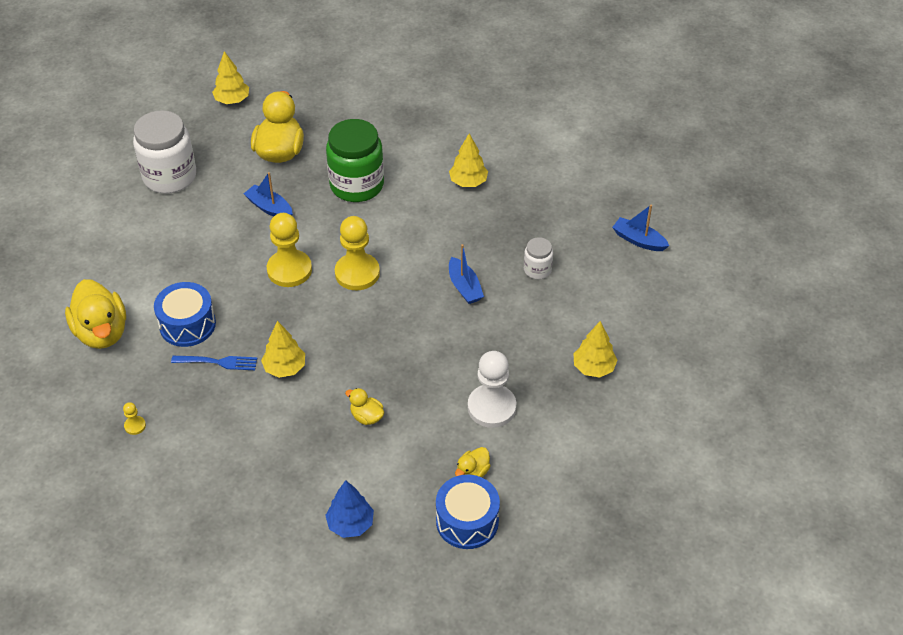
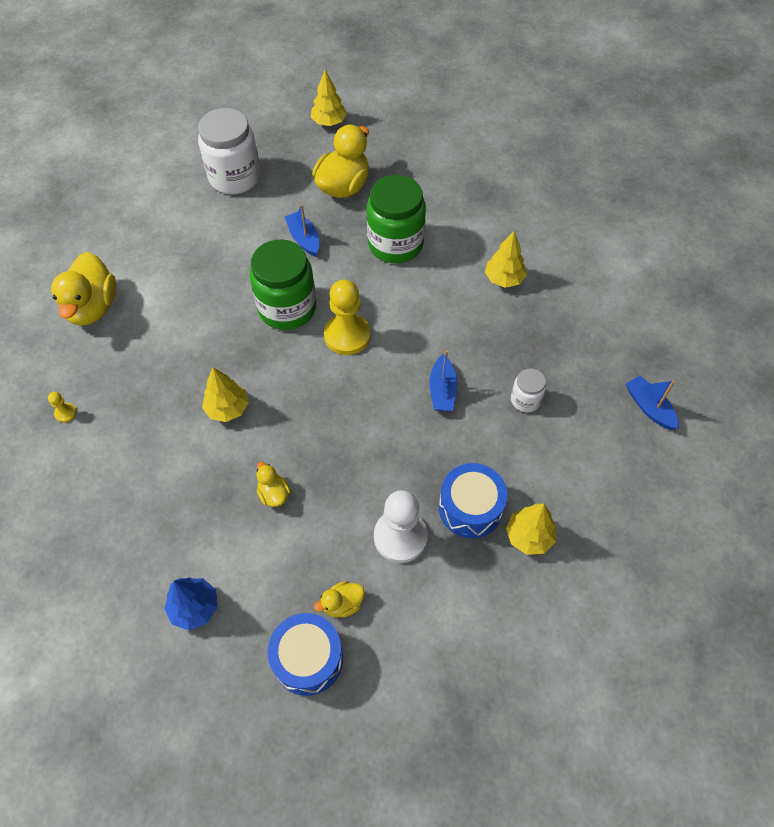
camera: 25 degrees right, 10 degrees up
blue drum [154,282,216,347] -> blue drum moved to [439,463,508,538]
blue fork [171,356,257,370] -> none
yellow pawn [267,213,312,287] -> green jar [250,240,316,330]

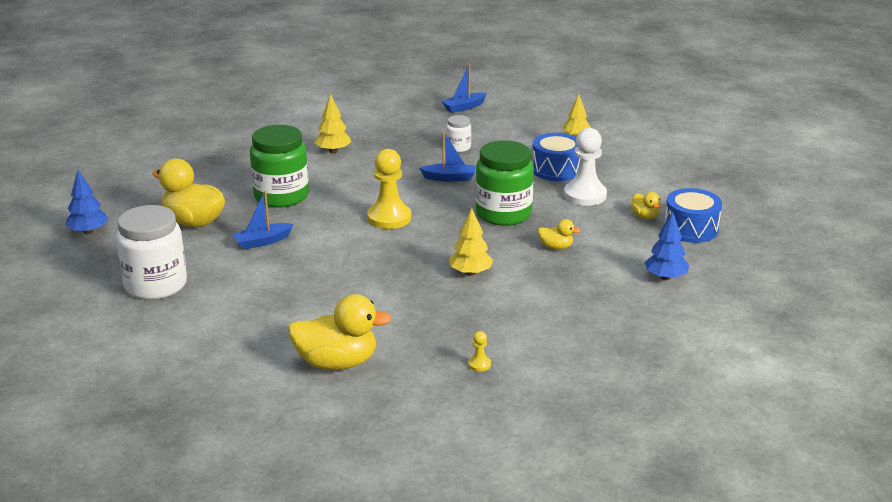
camera: 90 degrees left, 30 degrees down
green jar [250,240,316,330] -> green jar moved to [475,141,534,226]
yellow duck [256,462,291,507] -> yellow duck turned 135 degrees counterclockwise [538,219,580,250]
yellow tree [311,70,347,126] -> blue tree [65,170,108,234]

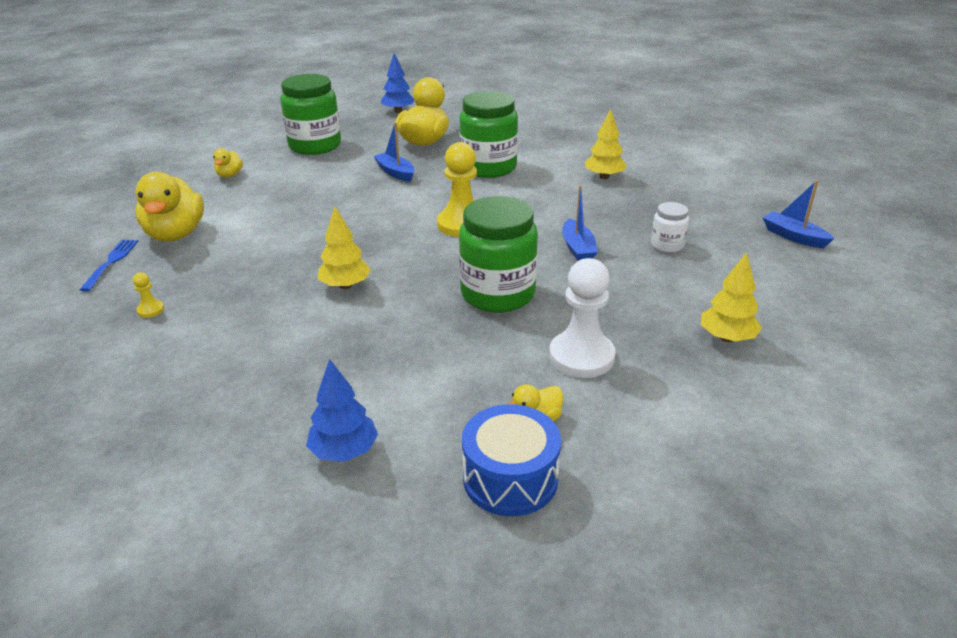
camera: 80 degrees right, 5 degrees up
white jar [116,205,187,300] -> green jar [280,74,341,155]
blue drum [532,133,580,181] -> none
yellow duck [538,219,580,250] -> yellow duck moved to [213,148,243,178]
none -> blue fork [80,240,139,291]

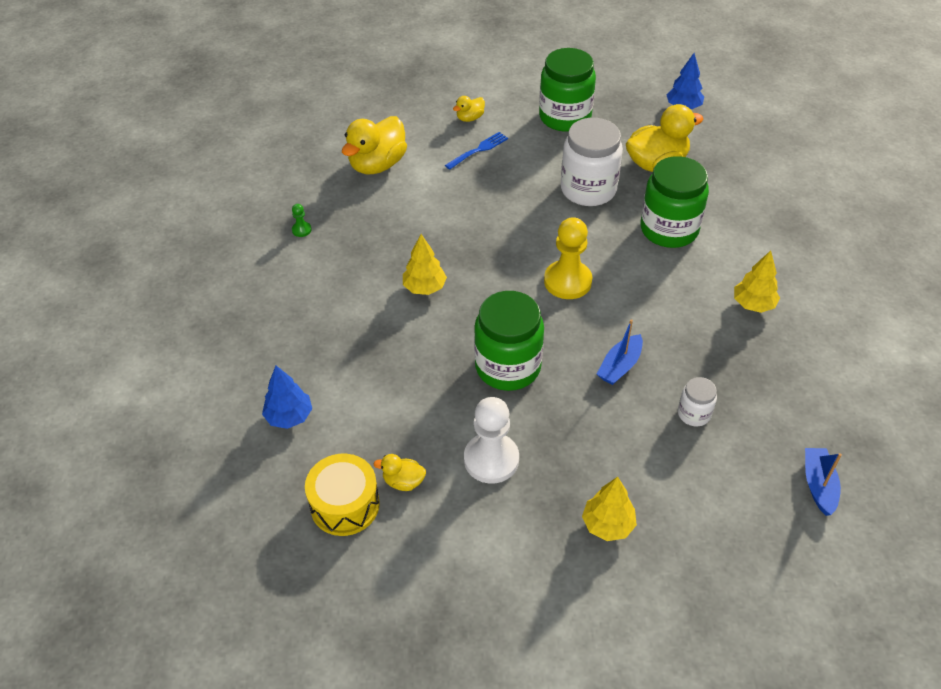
camera: 45 degrees right, 15 degrees up
blue fork [80,240,139,291] -> blue fork moved to [445,132,508,169]
yellow pawn [133,272,164,318] -> green pawn [292,204,312,237]
blue boat [373,122,415,182] -> white jar [561,118,623,206]
blue drum [462,404,561,516] -> yellow drum [305,454,380,536]

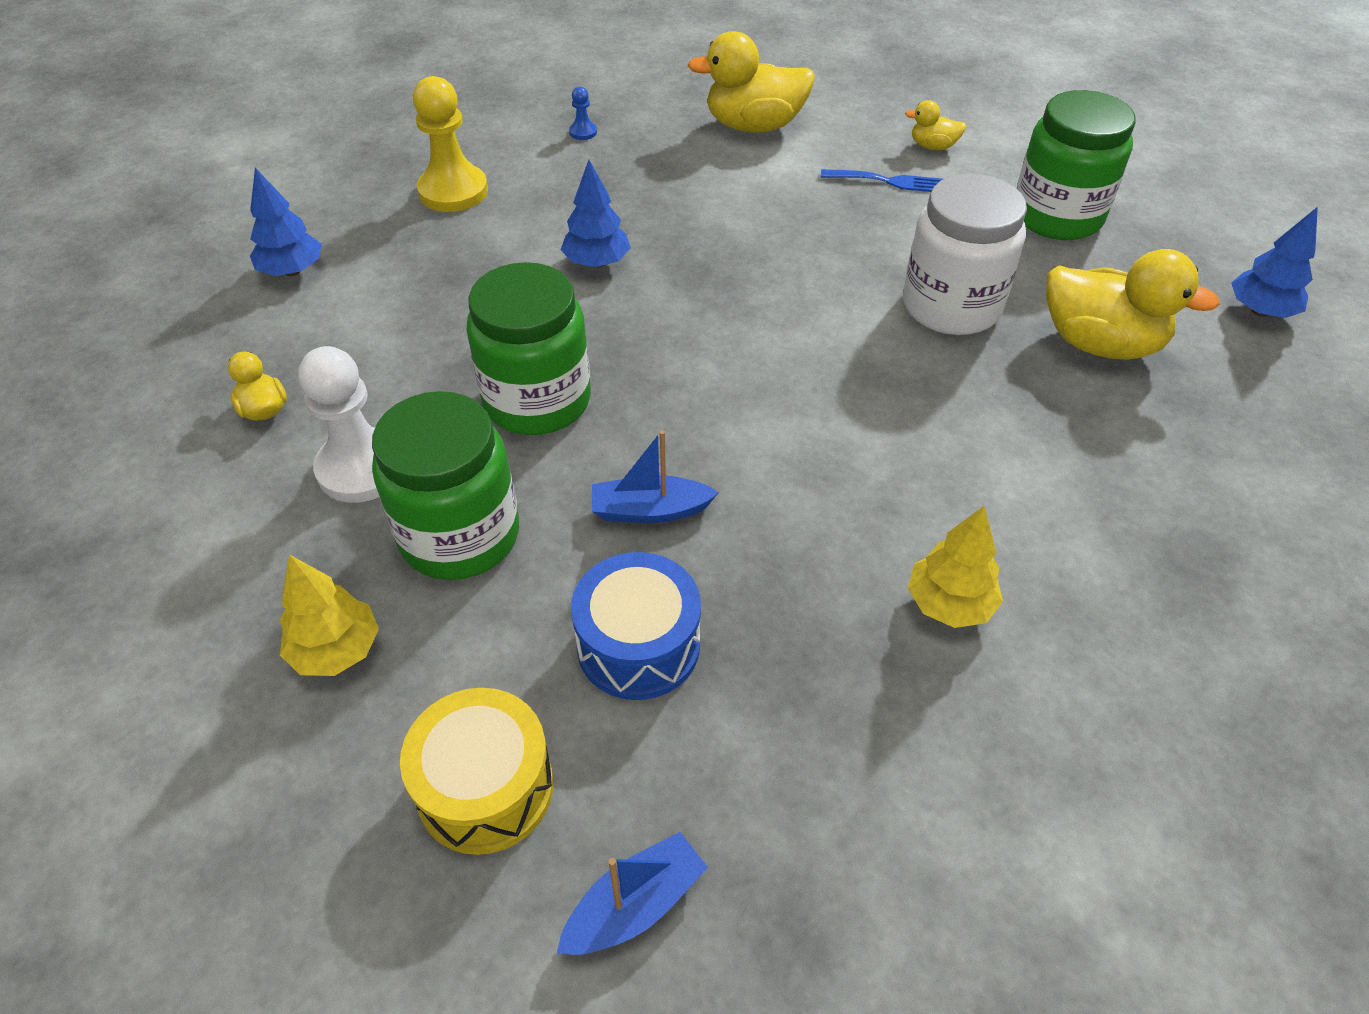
camera: 50 degrees right, 0 degrees up
green pawn [292,204,312,237] -> blue pawn [569,87,597,140]
yellow drum [305,454,380,536] -> yellow drum moved to [400,688,554,855]
yellow tree [403,234,447,295] -> blue tree [561,160,630,268]
yellow pawn [544,217,592,299] -> yellow pawn moved to [413,76,488,212]
green jar [640,156,709,248] -> green jar moved to [372,391,519,580]
white jar [678,377,717,426] -> blue drum [571,552,701,700]

